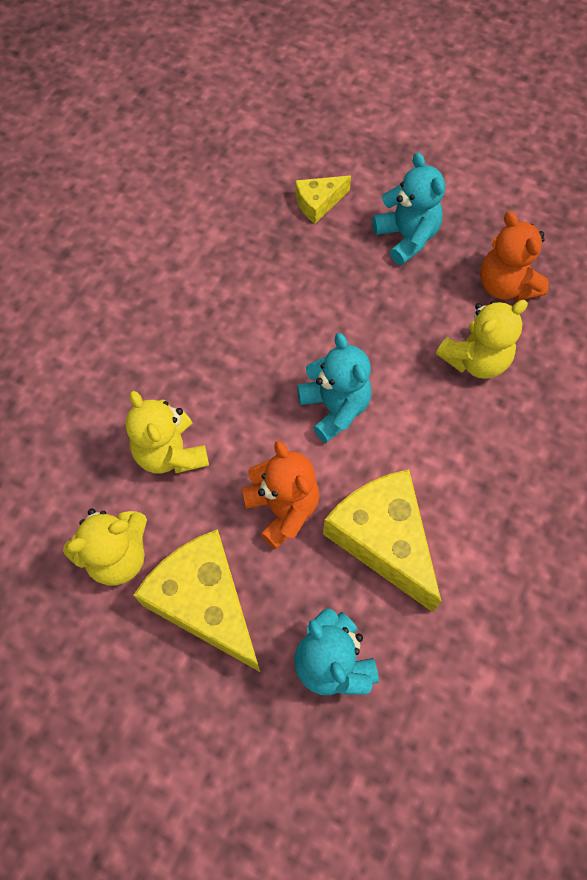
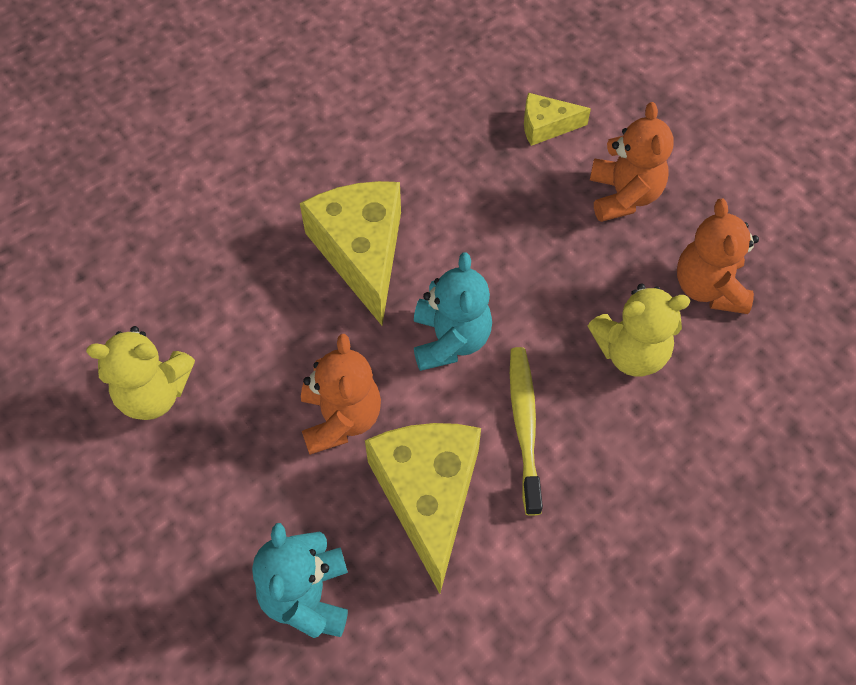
camera: 25 degrees right, 5 degrees down
yellow teddy bear [126,391,209,473] -> none
yellow cheese [134,529,260,672] -> yellow cheese moved to [300,181,401,325]
turquoise teddy bear [372,152,445,265] -> orange teddy bear [590,102,674,222]
none -> yellow toothbrush [510,347,543,516]

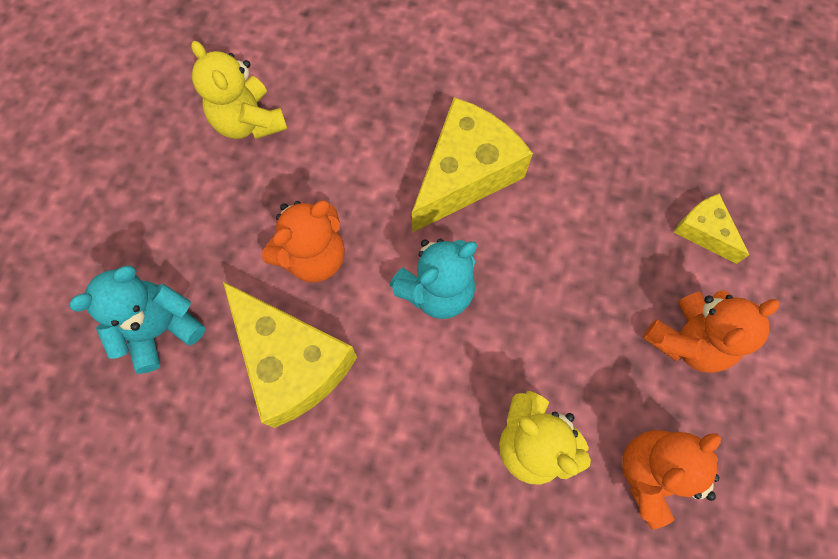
camera: 55 degrees right, 10 degrees up
yellow cheese [365,423,481,594] -> yellow cheese turned 90 degrees clockwise [223,282,357,428]
yellow toothbrush [510,347,543,516] -> none

